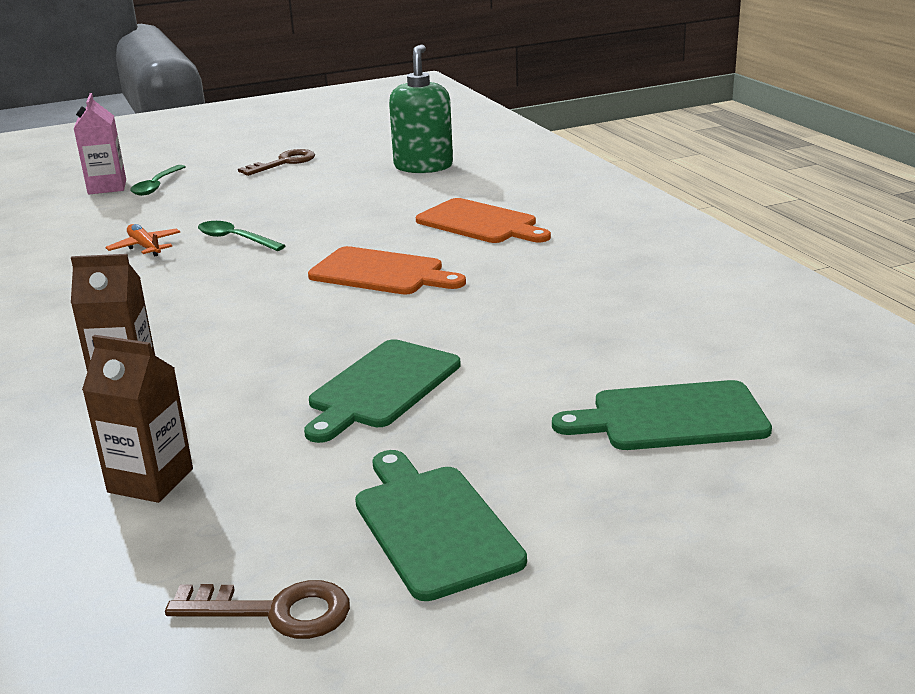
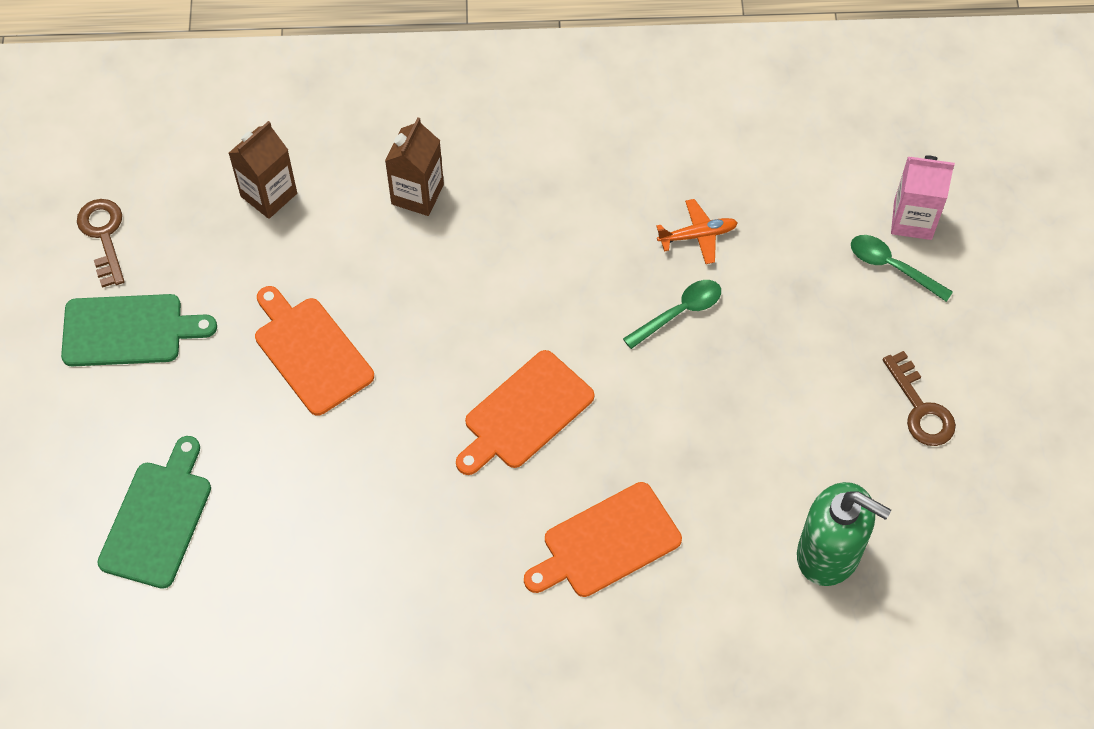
camera: 110 degrees right, 35 degrees up
brown key [165,580,350,639] -> brown key turned 135 degrees clockwise [77,199,125,288]
green cutting board [304,339,461,443] -> orange cutting board [255,286,374,416]

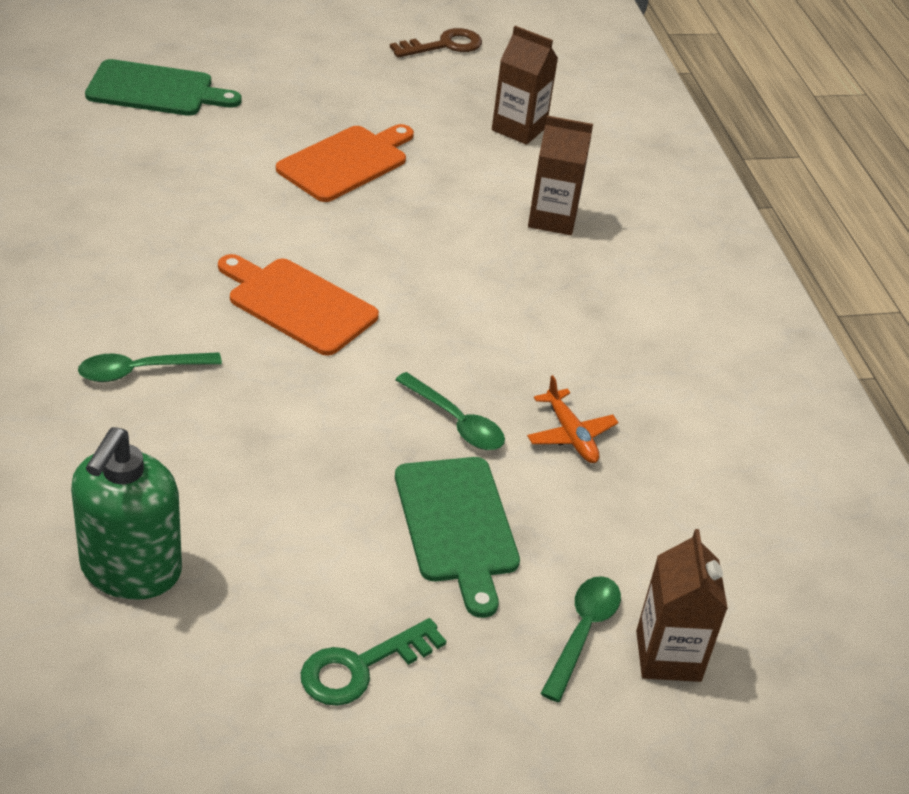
camera: 75 degrees right, 20 degrees down
green cutting board [61,294,217,366] -> green cutting board moved to [395,457,520,618]
orange cutting board [524,482,682,597] -> green spoon [78,352,222,382]
brown key [883,351,956,446] -> green key [301,618,446,706]
pink carton [891,155,955,240] -> brown carton [636,529,728,682]

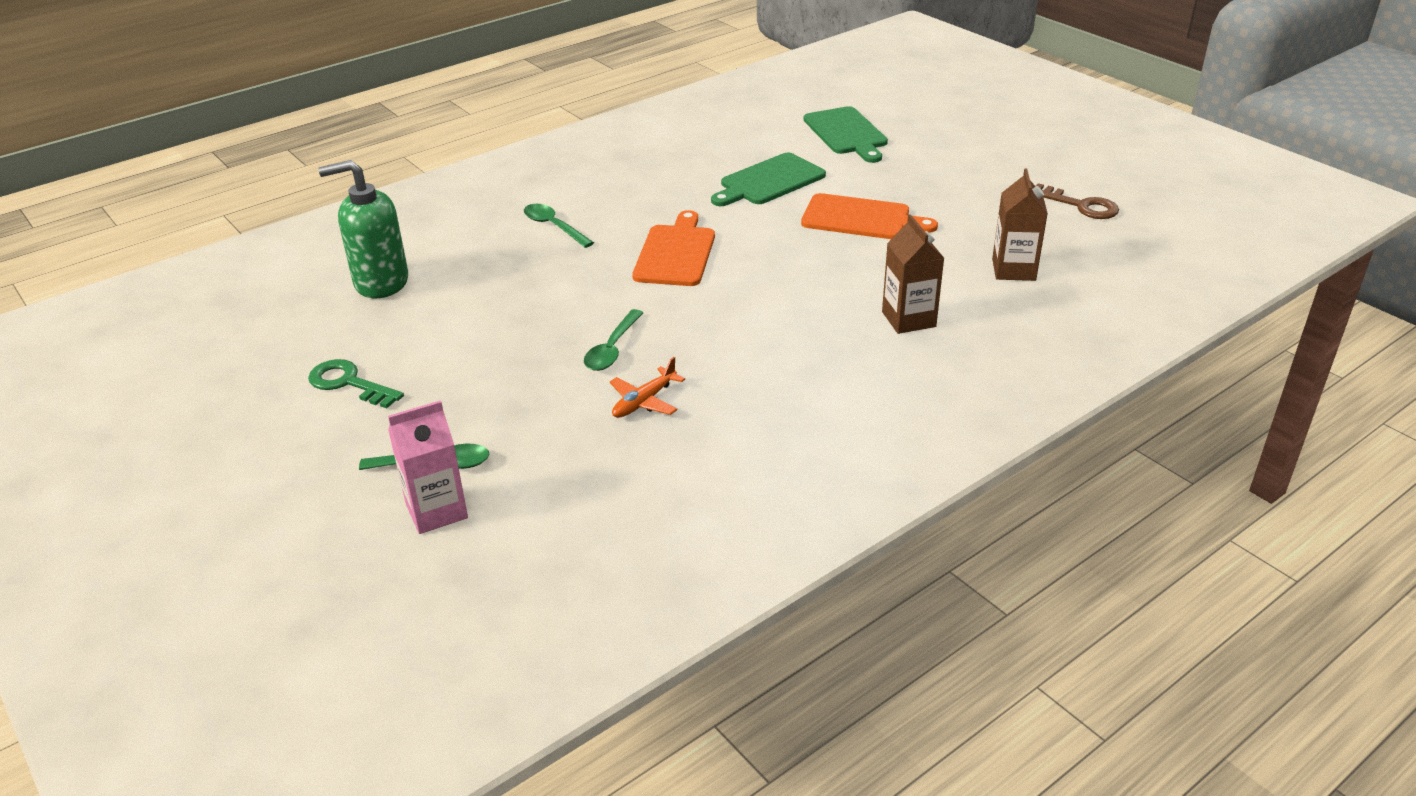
camera: 70 degrees right, 5 degrees down
green cutting board [395,457,520,618] -> green cutting board moved to [711,153,826,206]
brown carton [636,529,728,682] -> pink carton [388,400,468,534]

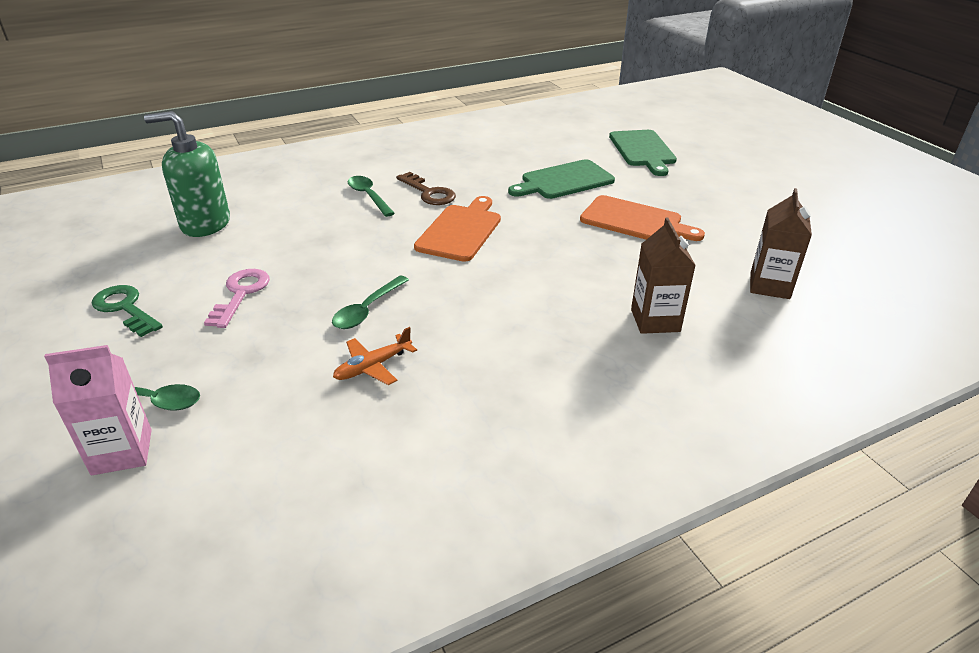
camera: 10 degrees right, 0 degrees up
brown key [1036,183,1119,219] -> brown key moved to [396,172,456,205]
none -> pink key [204,269,270,328]

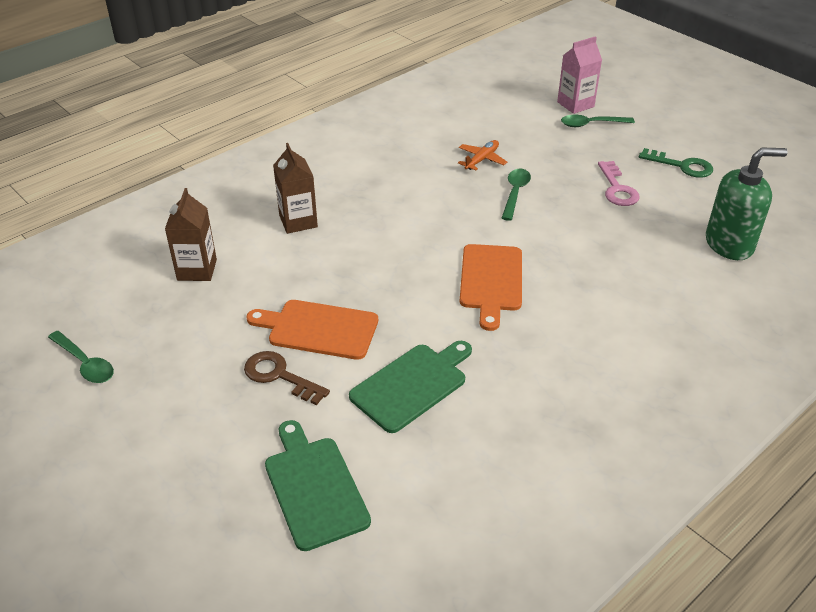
camera: 165 degrees right, 5 degrees up
green spoon [348,176,395,217] -> green spoon moved to [48,331,114,383]
brown key [396,172,456,205] -> brown key moved to [244,351,330,405]

